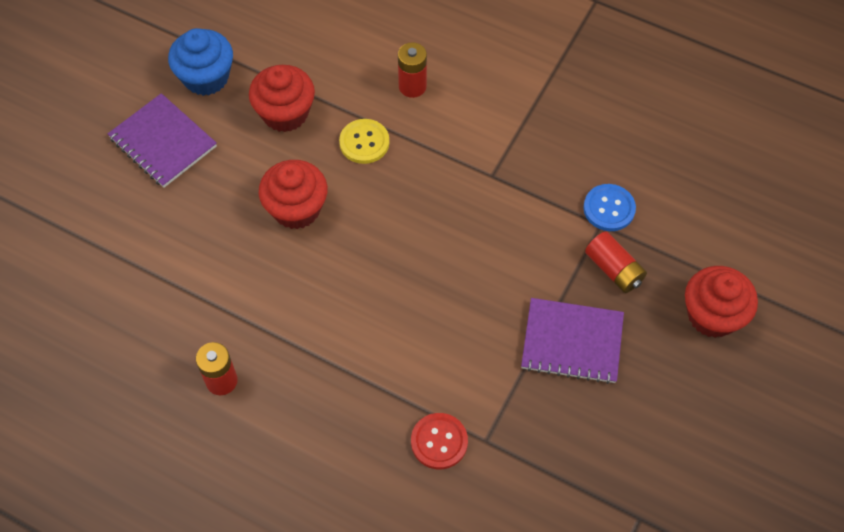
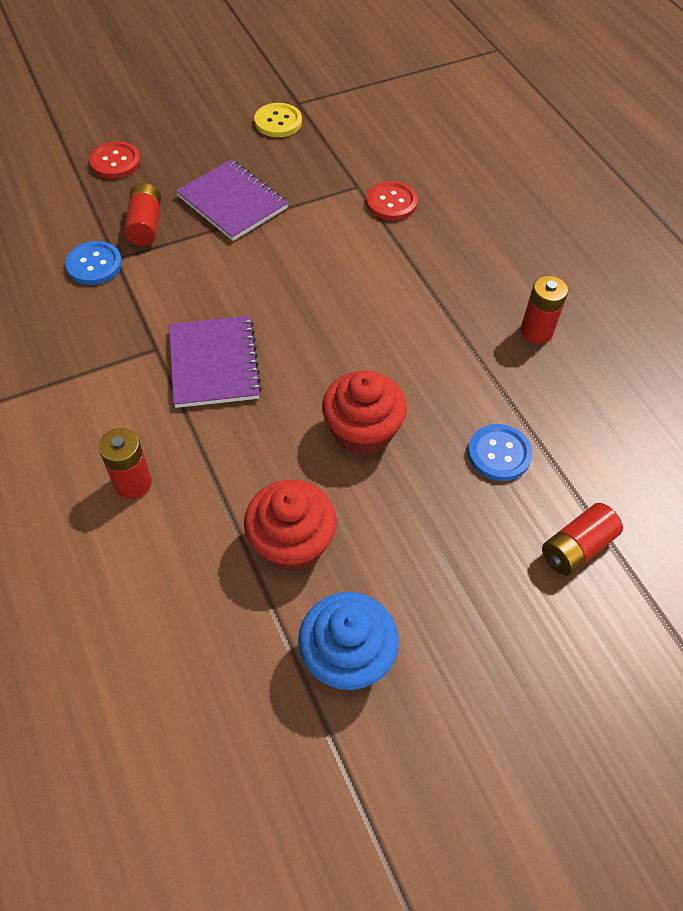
camera: 145 degrees left, 5 degrees down
purple notebook [108,93,217,188] -> purple notebook moved to [169,316,262,408]
yellow button [339,119,389,164] -> yellow button moved to [254,103,302,137]
red cupcake [685,266,758,338] -> red button [89,141,141,179]
none -> blue button [468,424,532,481]
none -> red battery [542,503,623,576]

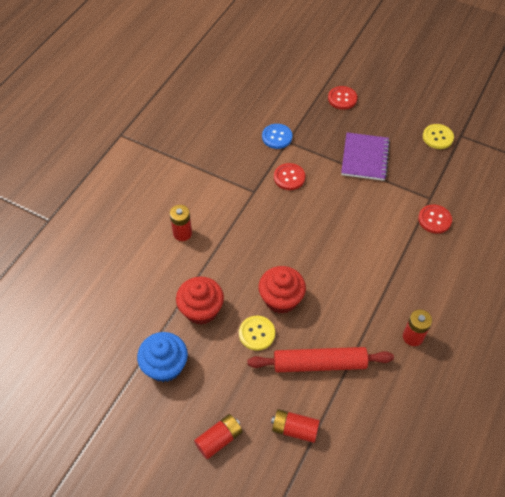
camera: 55 degrees right, 0 degrees up
red battery [124,183,161,246] -> red battery moved to [194,414,242,459]
purple notebook [169,316,262,408] -> none
blue button [468,424,532,481] -> red rolling pin [247,347,394,372]
none -> yellow button [239,316,275,351]
none -> red button [274,163,305,190]

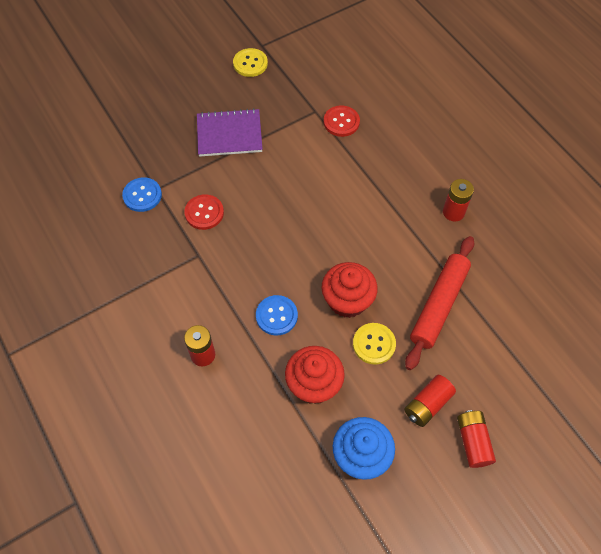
camera: 60 degrees left, 5 degrees up
red battery [271,409,320,443] -> red battery moved to [404,375,456,427]
red button [328,86,357,110] -> none
purple notebook [341,132,390,181] -> purple notebook turned 45 degrees counterclockwise [197,108,263,157]
none -> blue button [256,295,298,335]

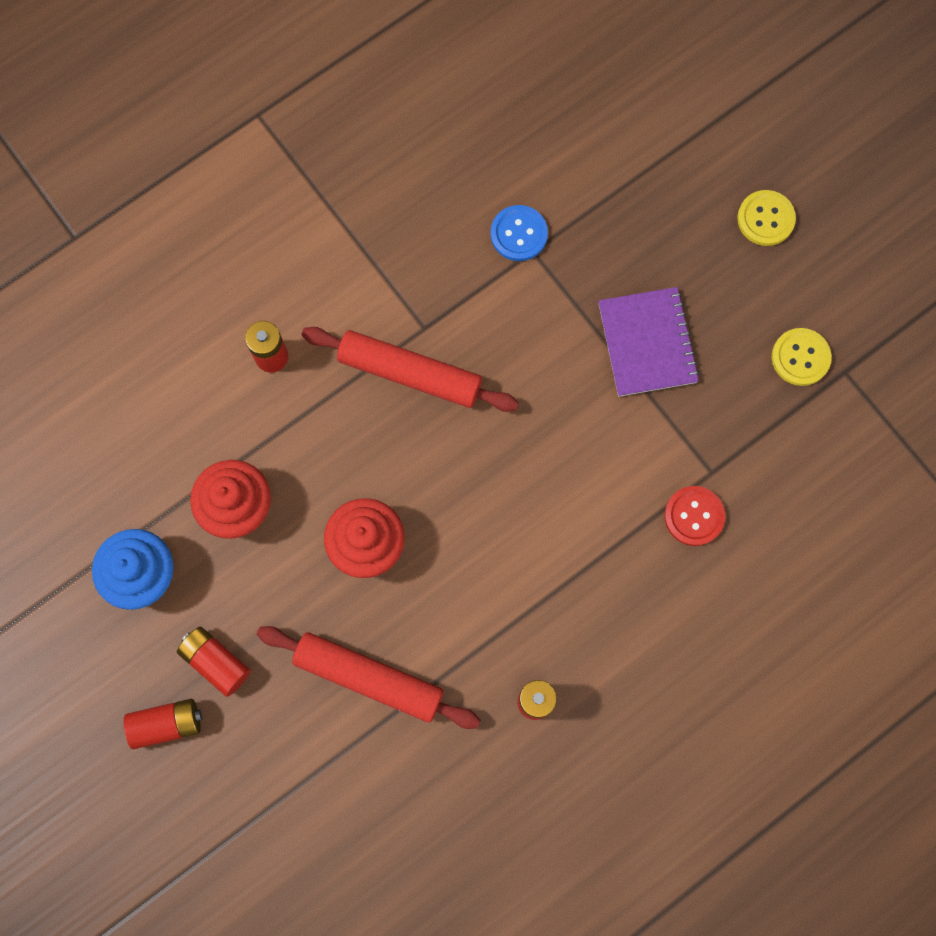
camera: 85 degrees right, 15 degrees up
red button [184,194,224,230] -> none
blue button [256,295,298,335] -> none
yellow button [353,323,396,365] -> yellow button moved to [737,190,796,246]
none -> red rolling pin [302,327,519,412]

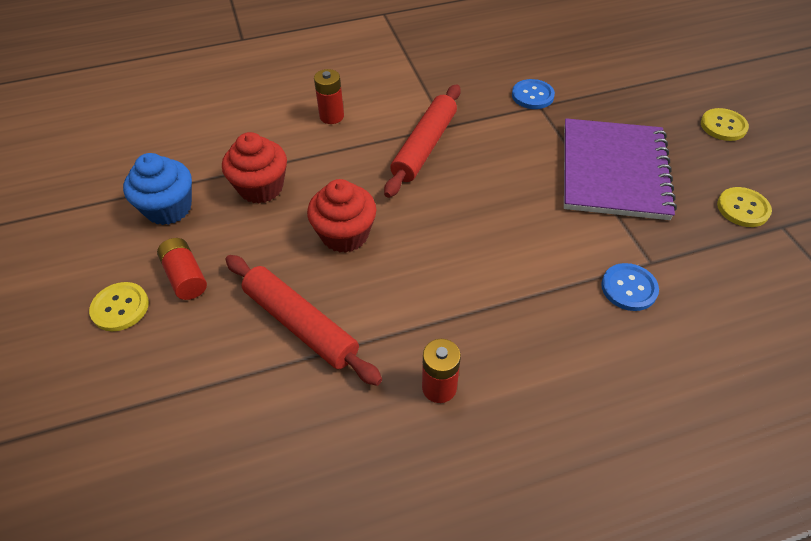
camera: 20 degrees right, 25 degrees down
red battery [124,699,202,749] -> yellow button [89,282,149,331]
red rolling pin [302,327,519,412] -> red rolling pin turned 75 degrees clockwise [384,84,461,198]
purple notebook [598,287,700,397] -> purple notebook [564,118,677,220], size x1.54
red button [664,486,725,546] -> blue button [601,263,659,311]

